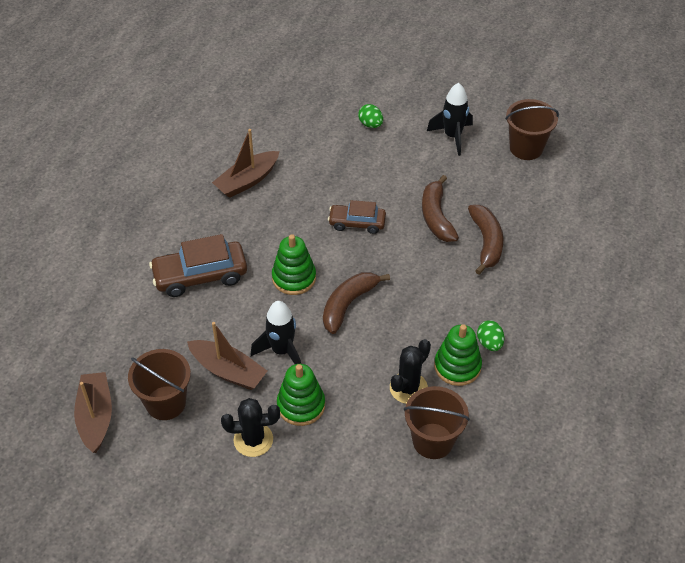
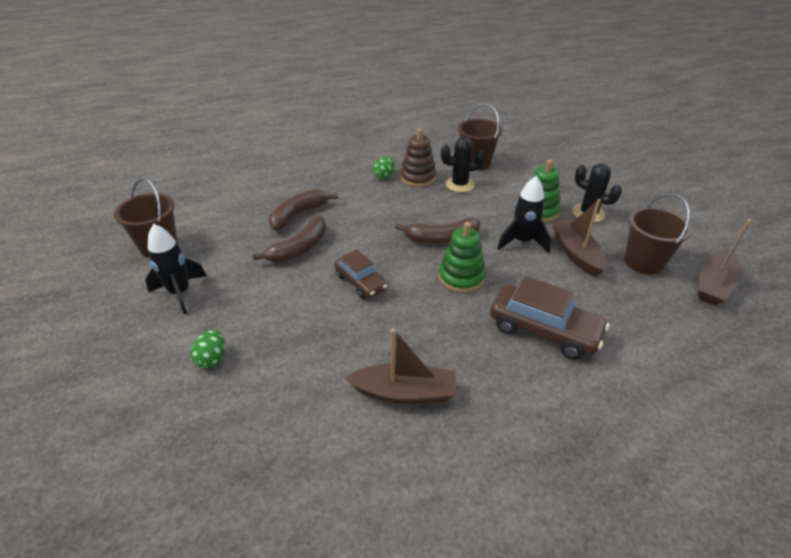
camera: 135 degrees left, 10 degrees down
green stacking toy [434,324,482,386] -> brown stacking toy [400,128,436,187]

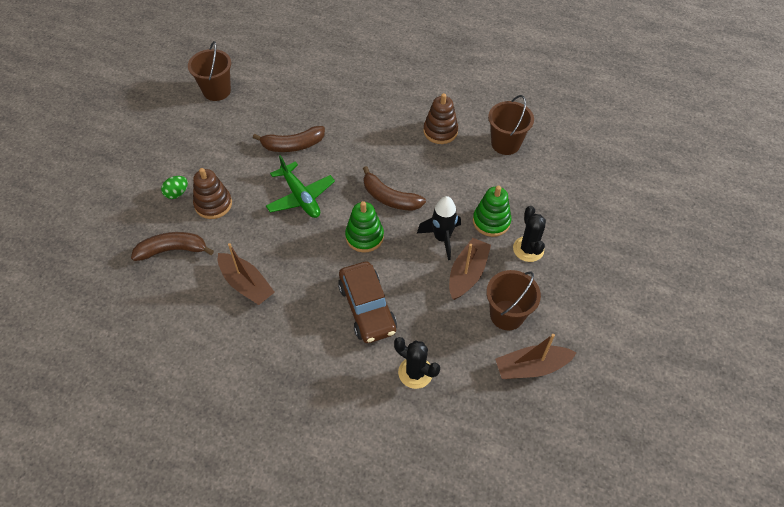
camera: 40 degrees right, 15 degrees up
black rocket [145,224,207,314] -> none
brown banana [269,189,338,231] -> brown banana moved to [131,232,214,261]
brown car [334,250,387,299] -> green plane [266,155,335,218]
green egg [373,157,395,179] -> none
black cactus [441,137,485,192] -> black cactus moved to [394,337,440,389]
none -> brown stacking toy [193,168,232,219]

